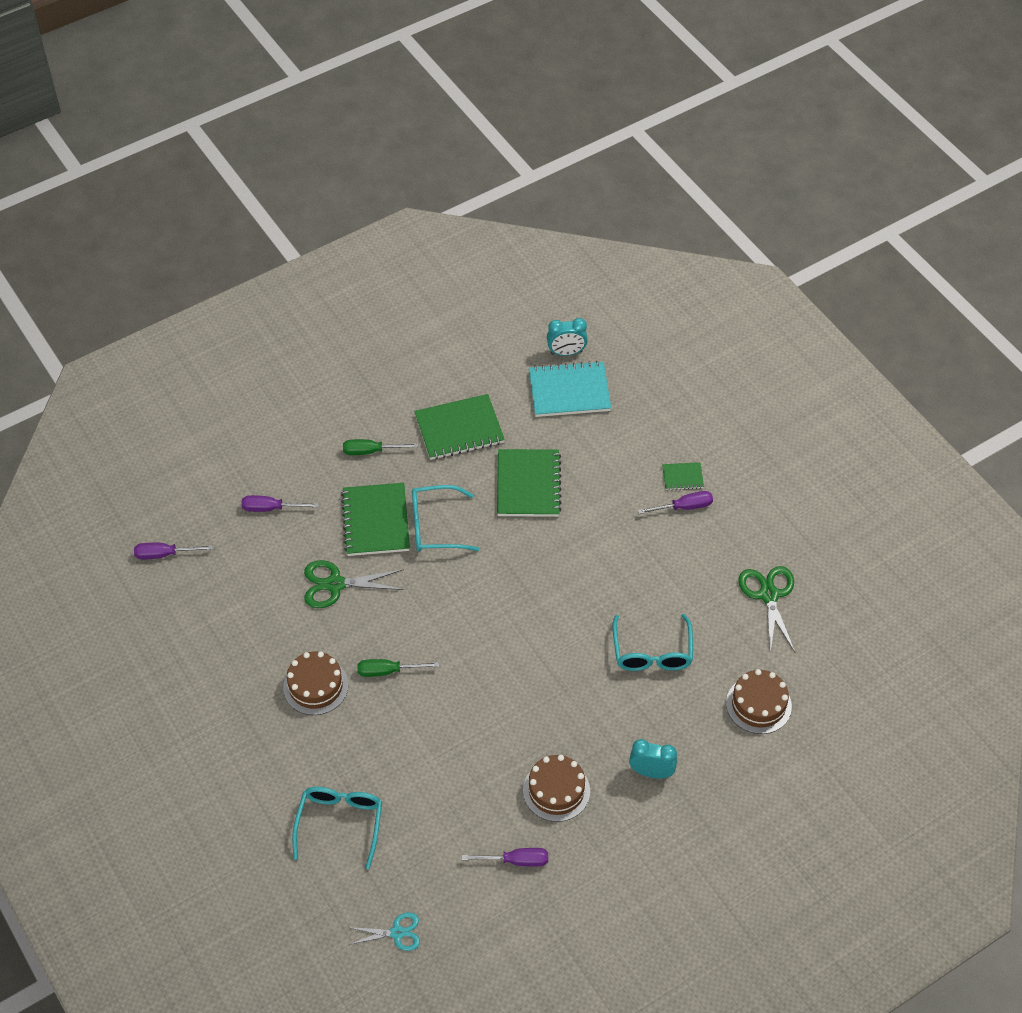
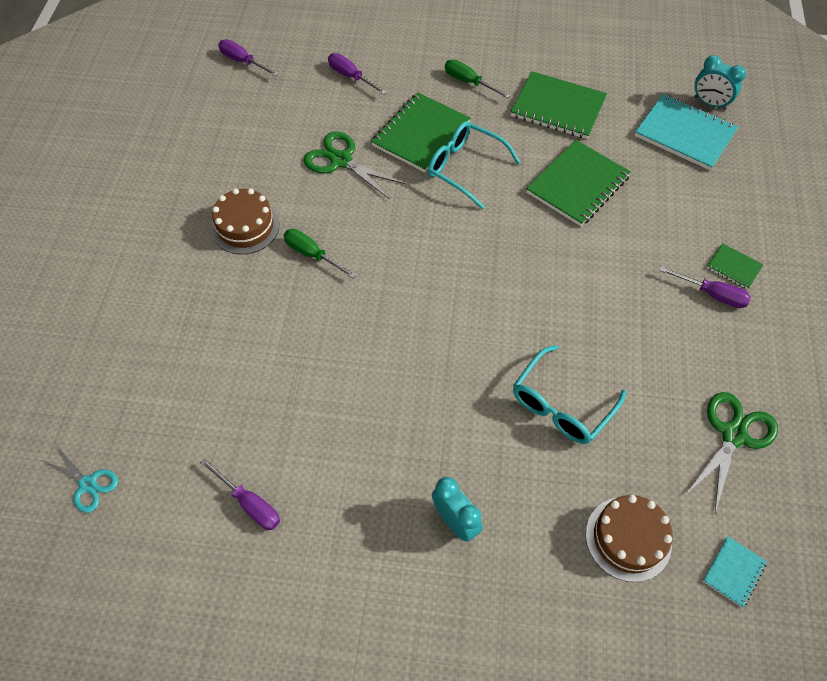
camera: 40 degrees right, 5 degrees up
turquoise glasses [292,787,382,869] -> none
brown cake [523,755,590,822] -> none
none -> turquoise notebook [703,536,767,608]

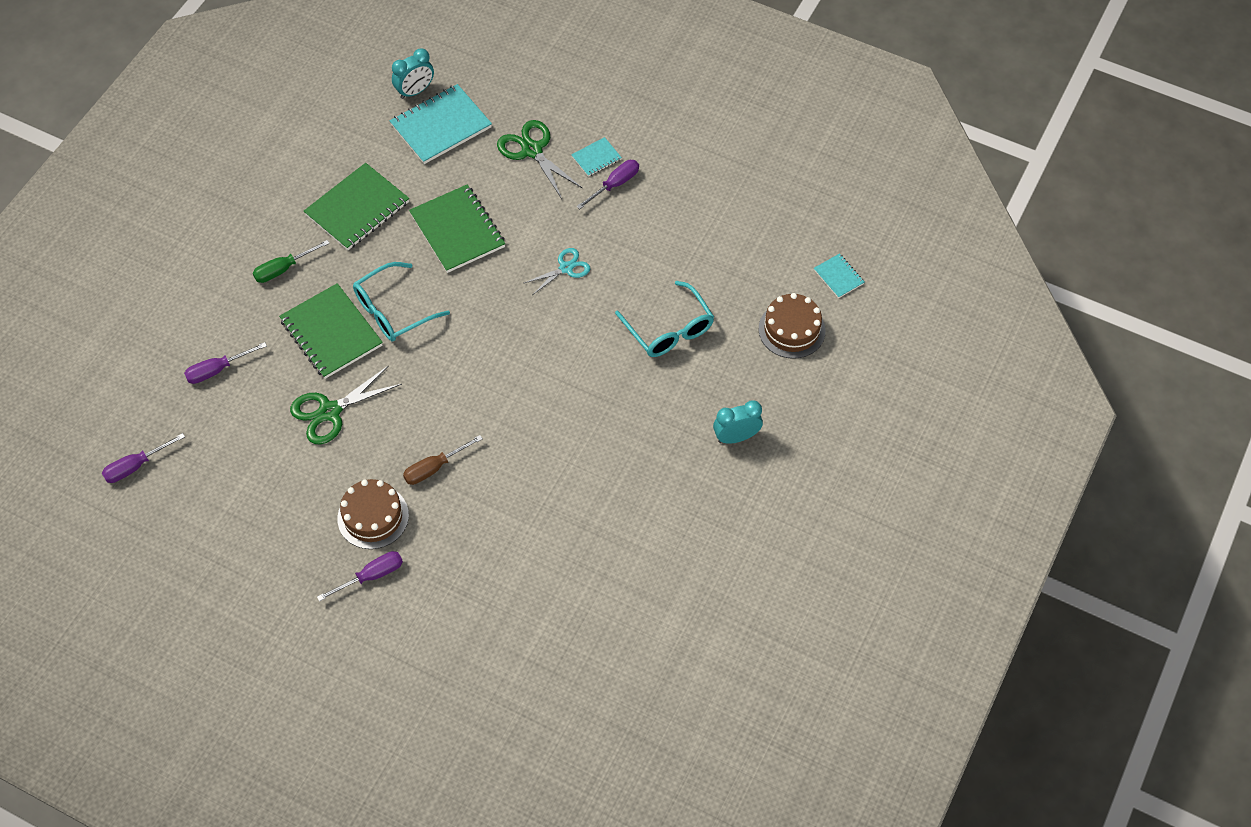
camera: 70 degrees left, 0 degrees up
turquoise scissors [43,445,118,513] -> turquoise scissors moved to [524,248,590,294]
purple screwdriver [200,458,280,530] -> purple screwdriver moved to [317,551,403,602]
green screwdriver [284,229,356,278] -> brown screwdriver [403,435,483,485]
green scissors [686,392,778,513] -> green scissors moved to [497,120,582,199]
green notebook [707,243,764,289] -> turquoise notebook [571,137,622,177]

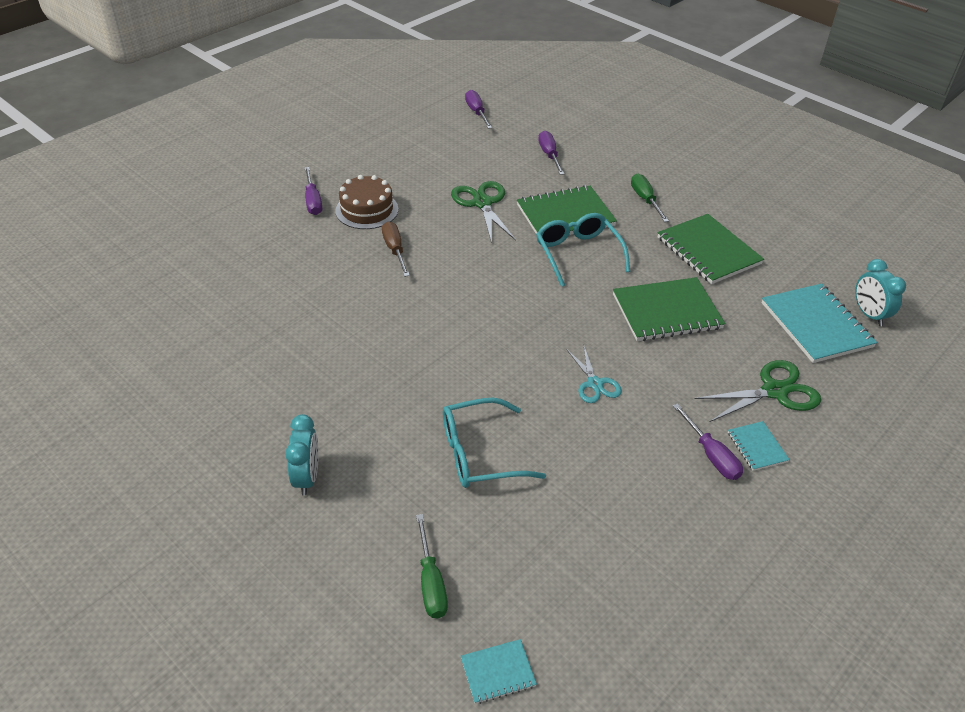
camera: 105 degrees right, 15 degrees down
brown cake [759,293,826,359] -> green screwdriver [416,514,448,618]

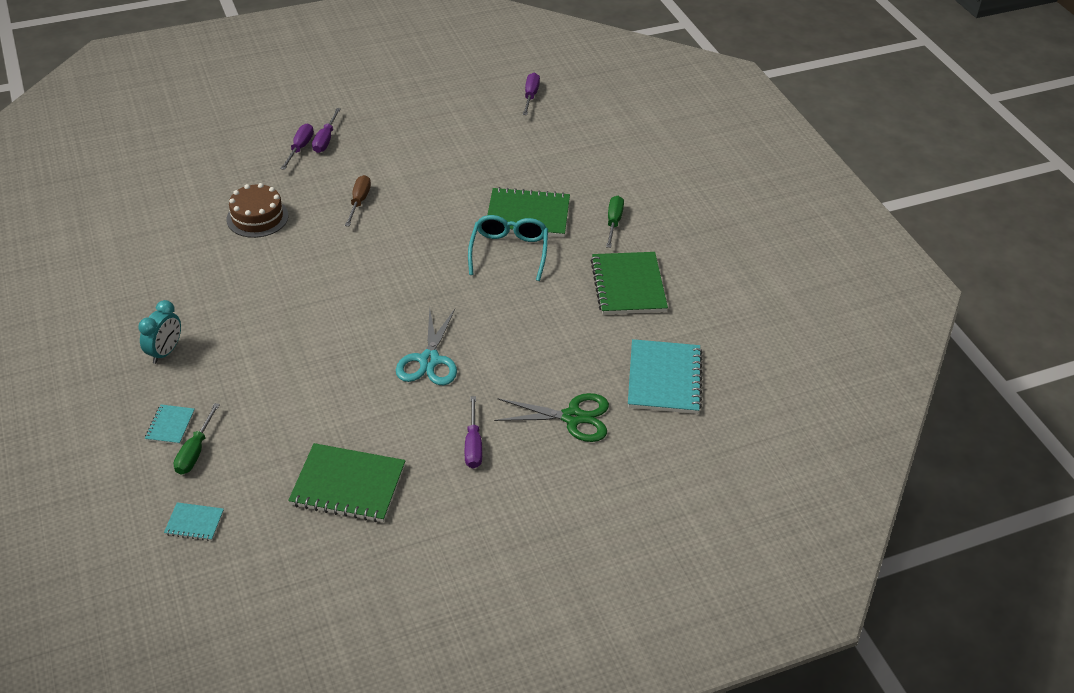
camera: 25 degrees right, 0 degrees up
brown cake [335,175,398,229] -> brown cake moved to [226,183,288,238]
turquoise glasses [443,397,546,488] -> none
green scissors [451,181,516,243] -> none
purple screwdriver [538,131,564,175] -> purple screwdriver moved to [280,123,314,170]
turquoise scissors [566,347,622,403] -> turquoise scissors [396,309,457,385], size x1.56
green notebook [613,277,725,341] -> green notebook moved to [288,443,405,522]
turquoise notebook [728,421,790,471] -> turquoise notebook moved to [145,404,195,445]
turquoise clock [855,259,906,326] -> none

